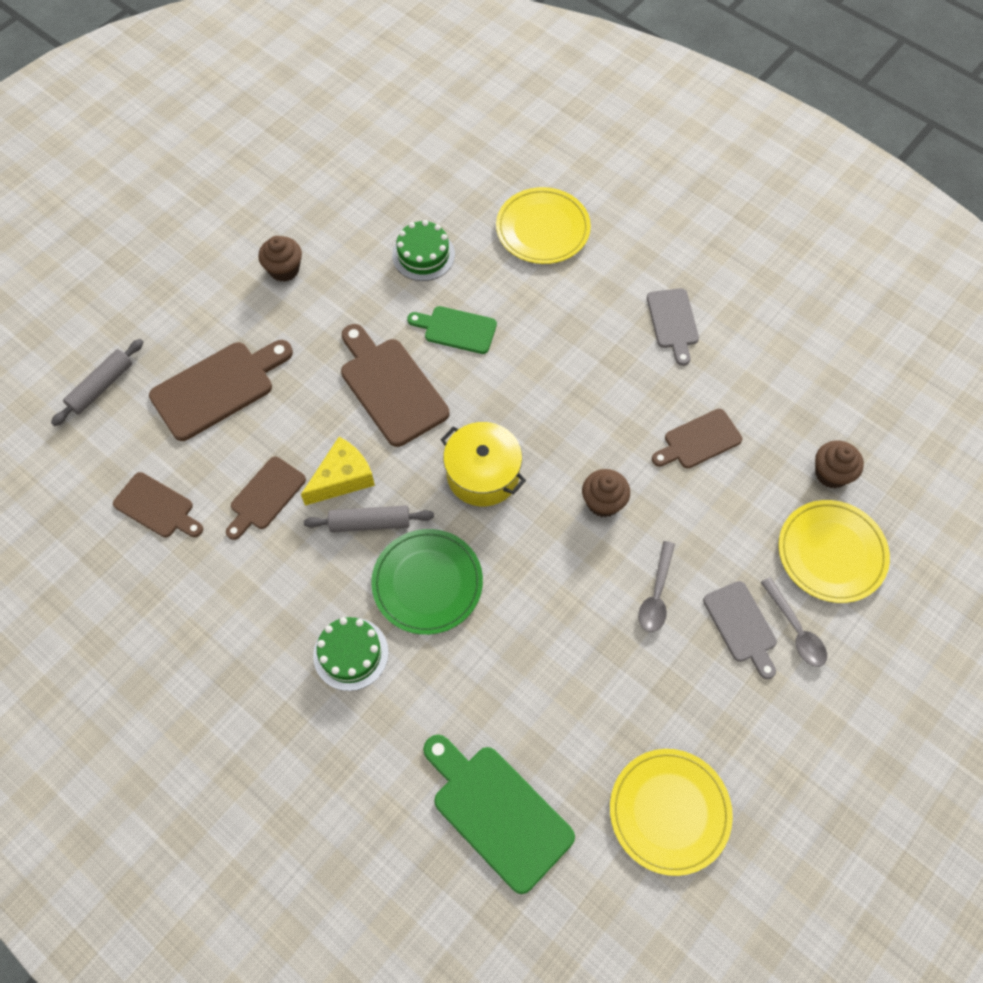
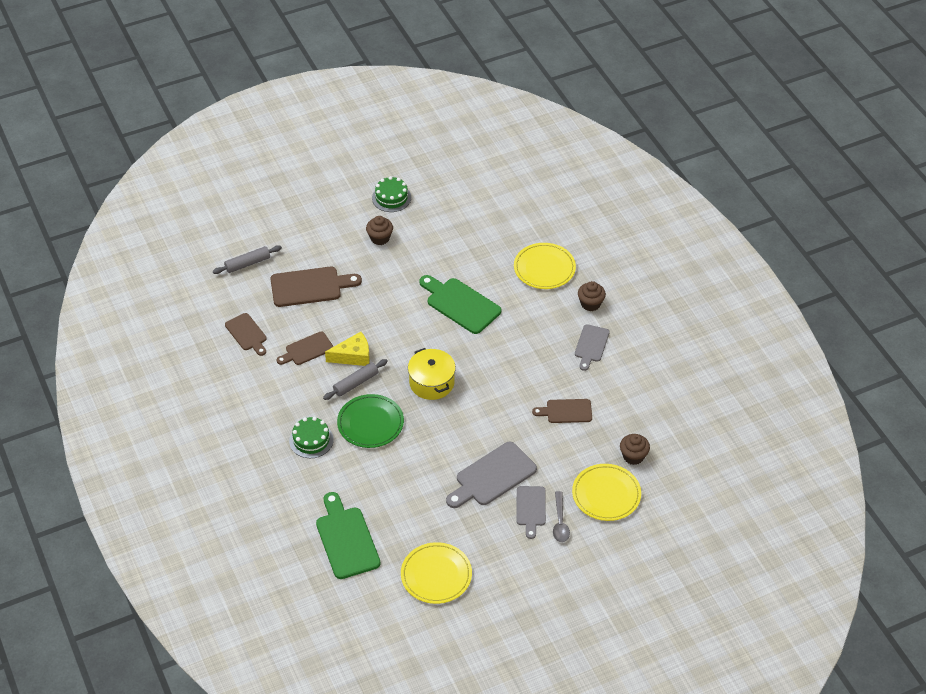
camera: 25 degrees right, 15 degrees down
grey rolling pin [304,506,434,532] -> grey rolling pin turned 60 degrees counterclockwise [323,359,388,400]
brown cutting board [341,324,449,447] -> none
green cake [392,220,455,281] -> green cake moved to [372,176,411,212]
green cutting board [407,306,497,354] -> green cutting board [419,275,501,334], size x1.61
brown cupcake [582,469,630,517] -> brown cupcake moved to [578,281,606,311]
grey spoon [638,541,675,632] -> grey cutting board [446,442,537,508]

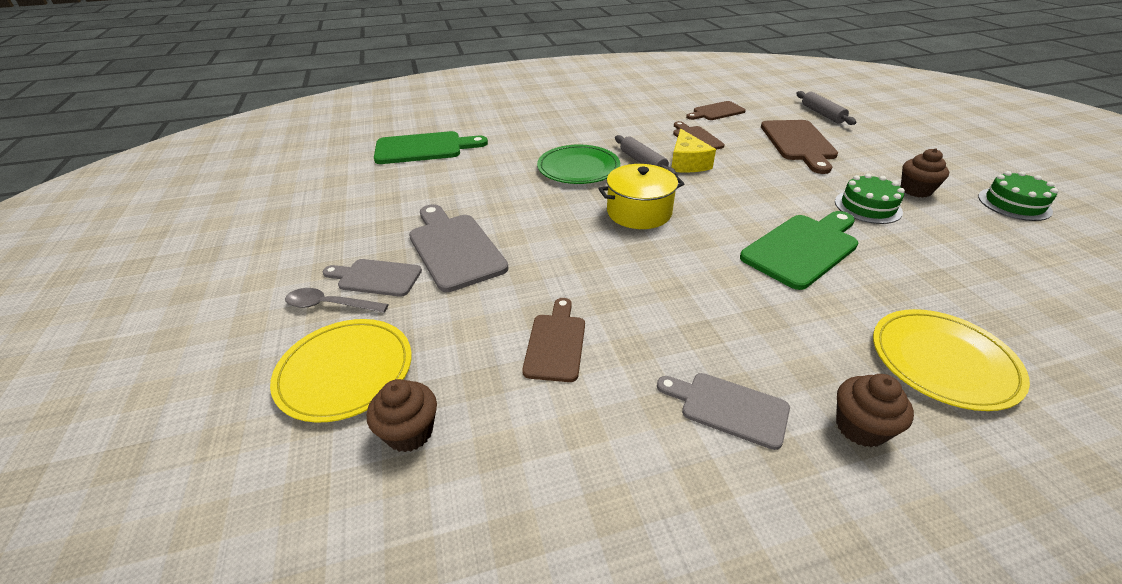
camera: 100 degrees right, 10 degrees down
green cake [289,417,334,458] -> green cake moved to [835,174,905,224]
yellow plate [401,542,472,604] -> none

